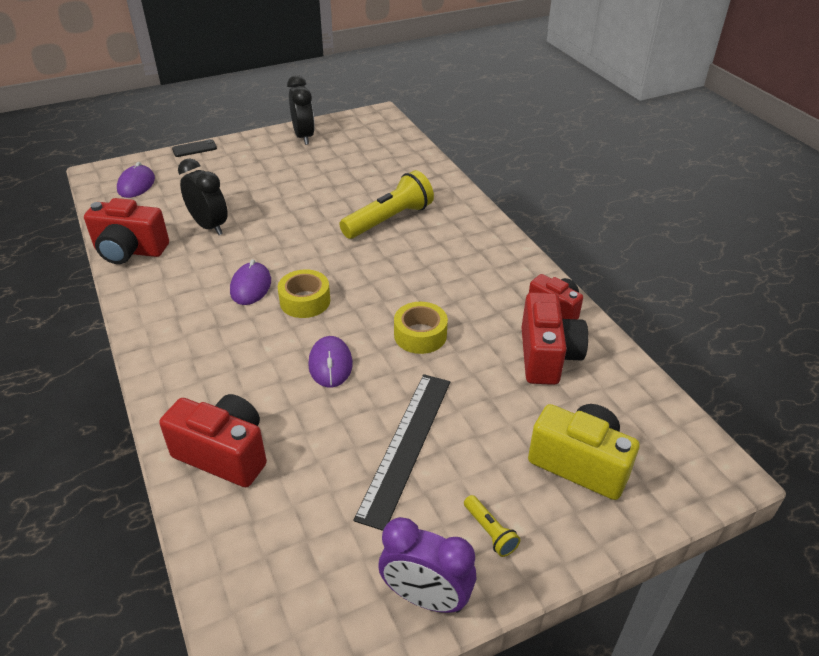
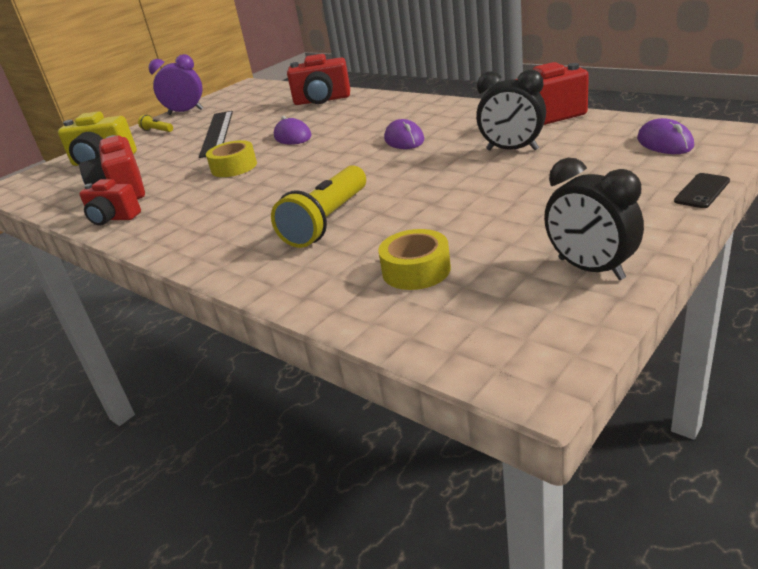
camera: 160 degrees right, 10 degrees down
yellow tape [278,269,330,318] -> yellow tape moved to [378,229,451,290]

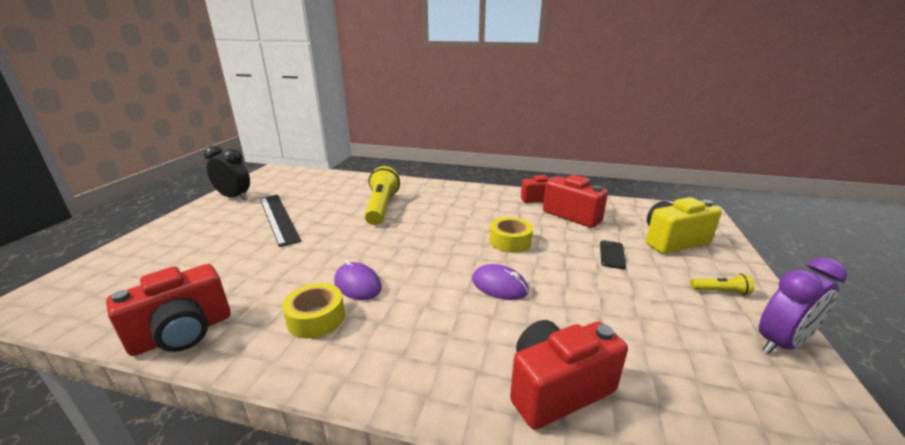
camera: 150 degrees right, 5 degrees down
black ruler [199,111,233,158] -> black ruler moved to [260,195,301,247]
yellow tape [378,229,451,290] -> yellow tape moved to [282,283,345,338]
black clock [476,70,546,150] -> none
purple mouse [637,118,694,154] -> none
black phone [674,173,730,208] -> black phone moved to [600,240,626,269]

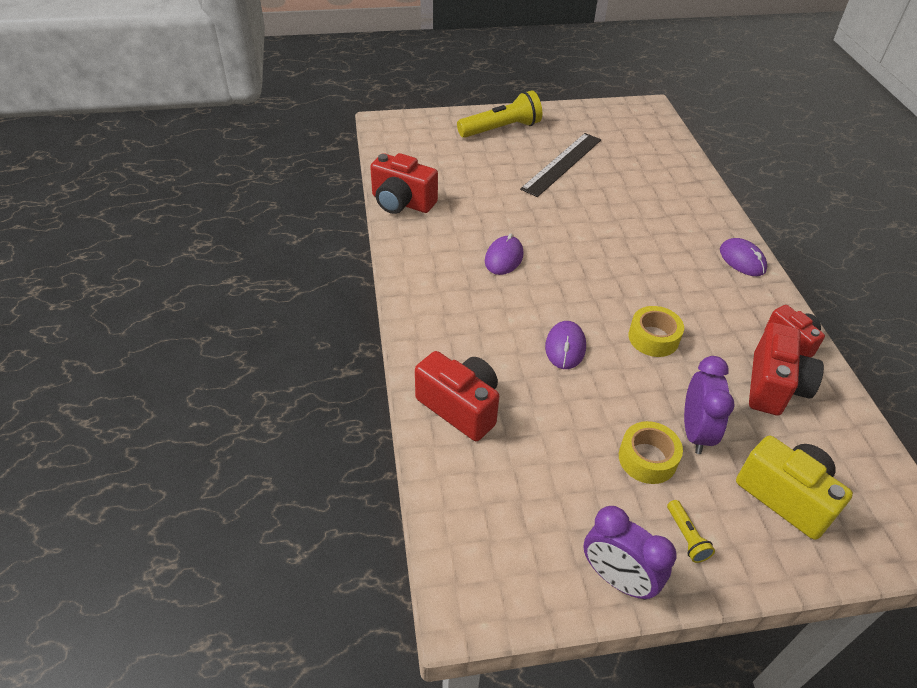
camera: 65 degrees right, 20 degrees up
black clock [204,146,250,200] -> none
yellow tape [282,283,345,338] -> yellow tape moved to [619,421,683,484]
yellow flashlight [365,166,400,225] -> yellow flashlight moved to [457,90,542,138]
black phone [600,240,626,269] -> purple clock [684,356,735,454]
none -> purple mouse [720,238,767,276]

